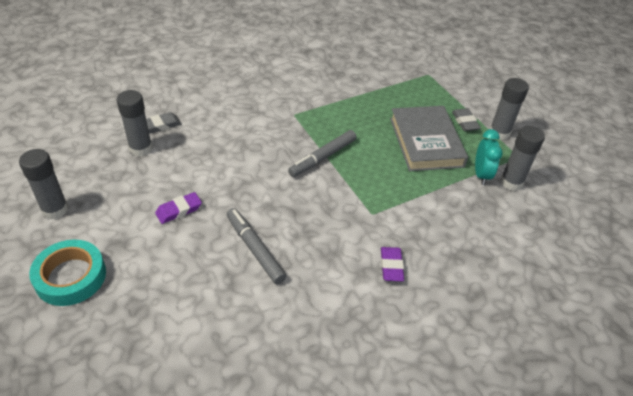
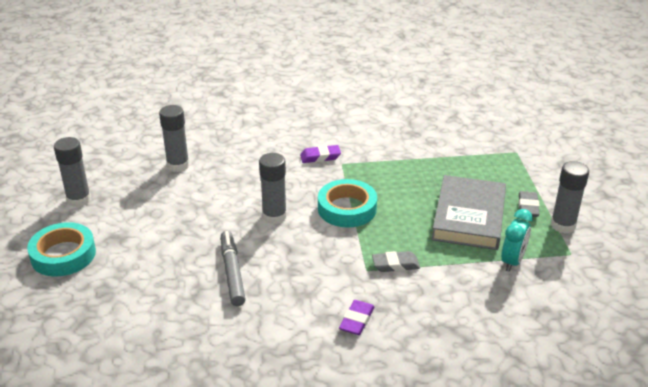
camera: 25 degrees right, 10 degrees down
grey eraser [146,112,181,133] -> grey eraser moved to [372,251,420,272]
purple eraser [155,192,202,224] -> purple eraser moved to [300,145,341,163]
grey marker [288,130,357,177] -> turquoise tape [318,179,377,228]
grey glue stick [500,126,545,191] -> grey glue stick moved to [259,153,287,224]

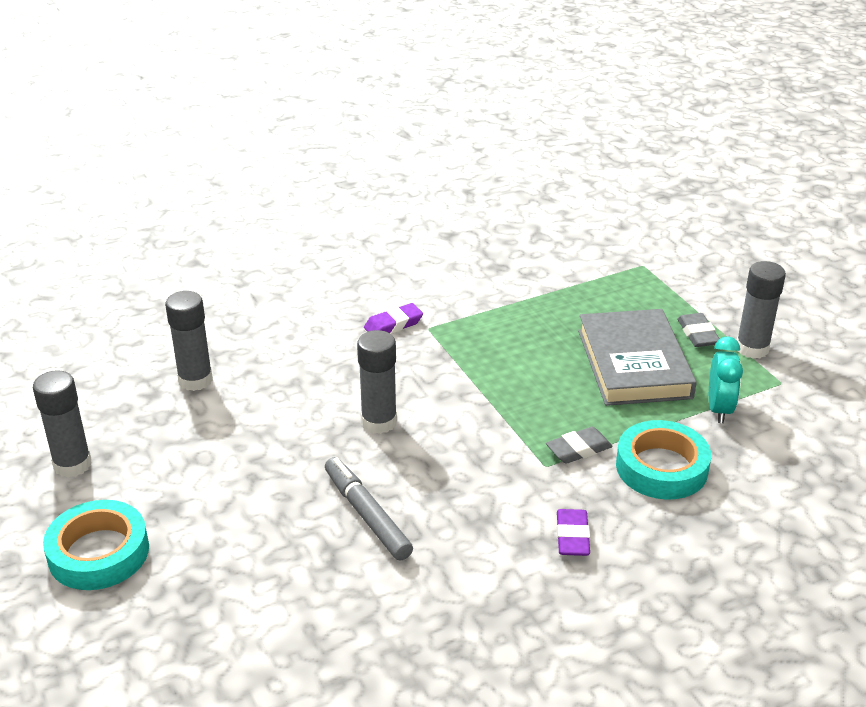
camera: 20 degrees left, 0 degrees up
turquoise tape [318,179,377,228] -> turquoise tape moved to [616,420,711,500]

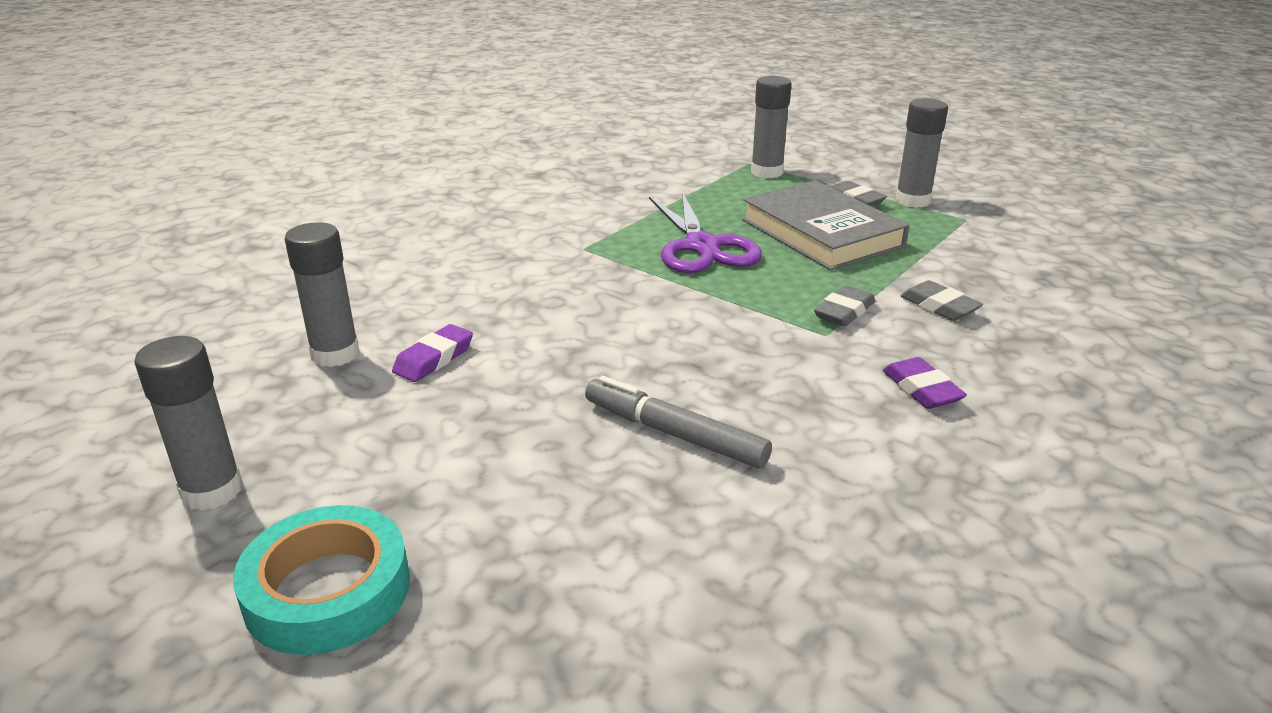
camera: 25 degrees left, 5 degrees down
grey glue stick [357,330,397,434] -> grey glue stick moved to [751,76,792,178]
purple eraser [364,303,423,334] -> purple eraser moved to [392,324,473,382]
turquoise tape [616,420,711,500] -> grey eraser [900,280,983,321]
turquoise clock [709,336,743,423] -> none
none -> purple scissors [649,192,762,273]

